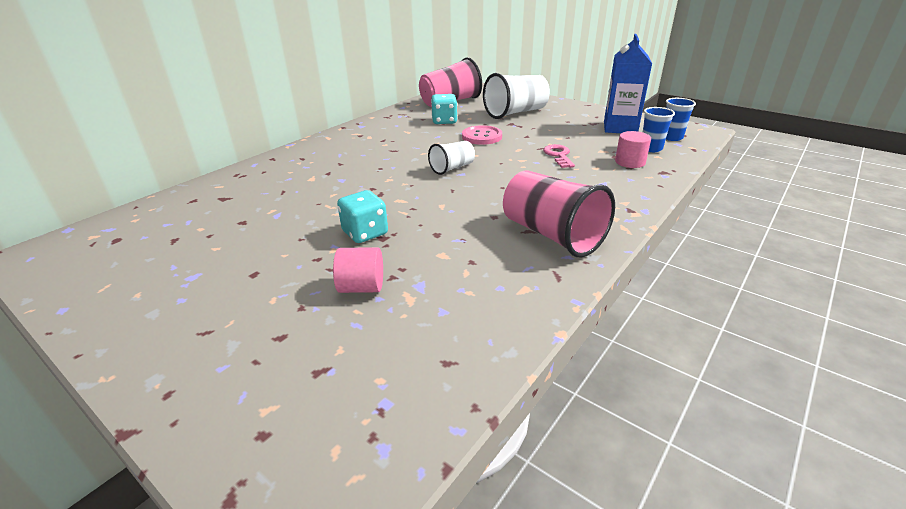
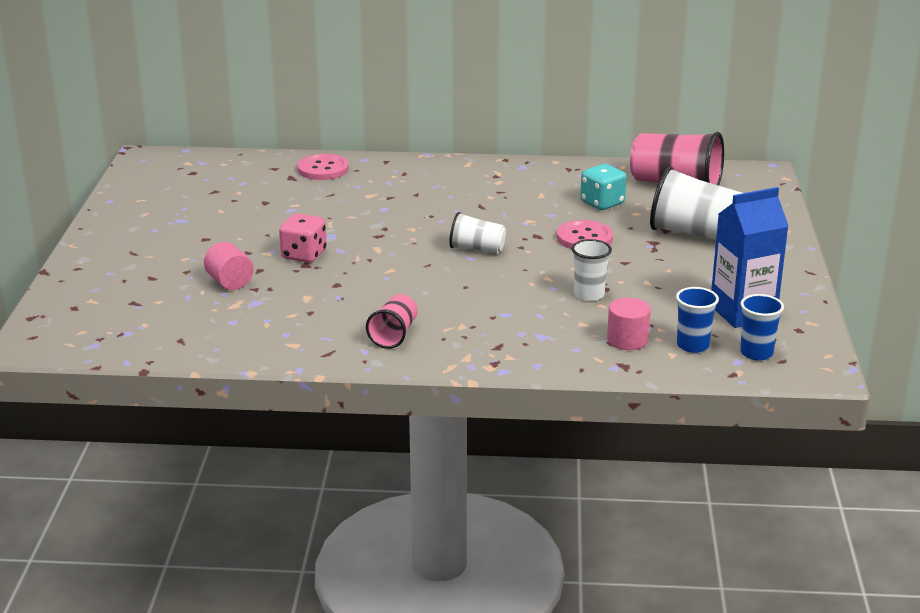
camera: 55 degrees right, 5 degrees down
turquoise dice [337,190,388,243] -> pink dice [279,213,327,263]
pink cup [503,170,615,258] -> pink cup [366,294,418,349], size x0.56
pink key [543,144,575,168] -> white cup [572,239,612,301]
none -> pink button [297,154,349,180]

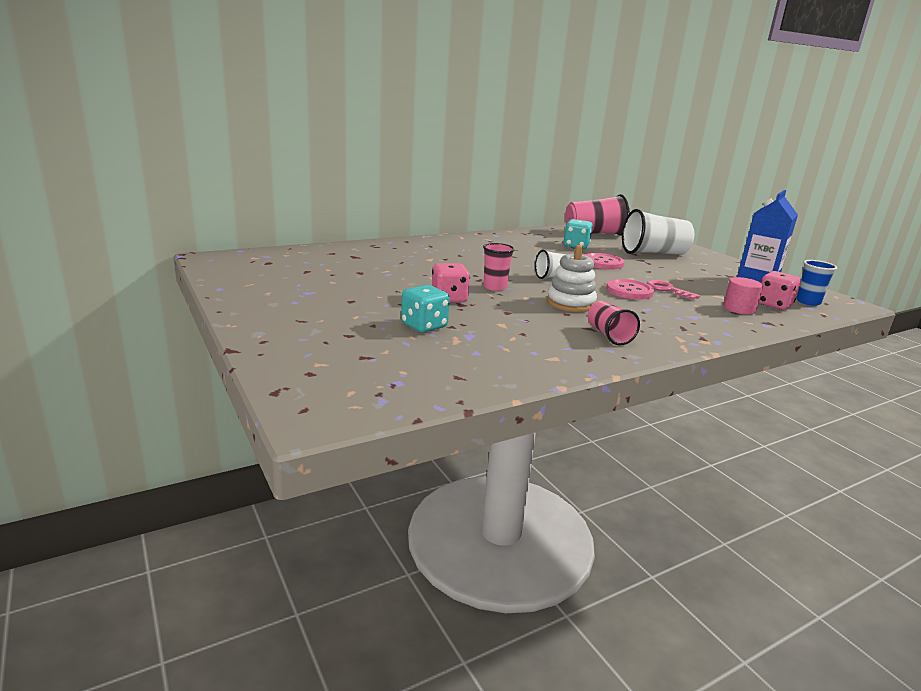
camera: 35 degrees left, 5 degrees down
pink cylinder [204,242,254,290] -> turquoise dice [401,285,450,332]
pink button [297,154,349,180] -> pink button moved to [606,279,654,300]
white cup [572,239,612,301] -> pink key [647,280,700,300]
blue cup [676,287,719,353] -> pink dice [759,271,801,310]
none -> pink cup [483,243,515,291]
none -> white stacking toy [547,245,597,312]

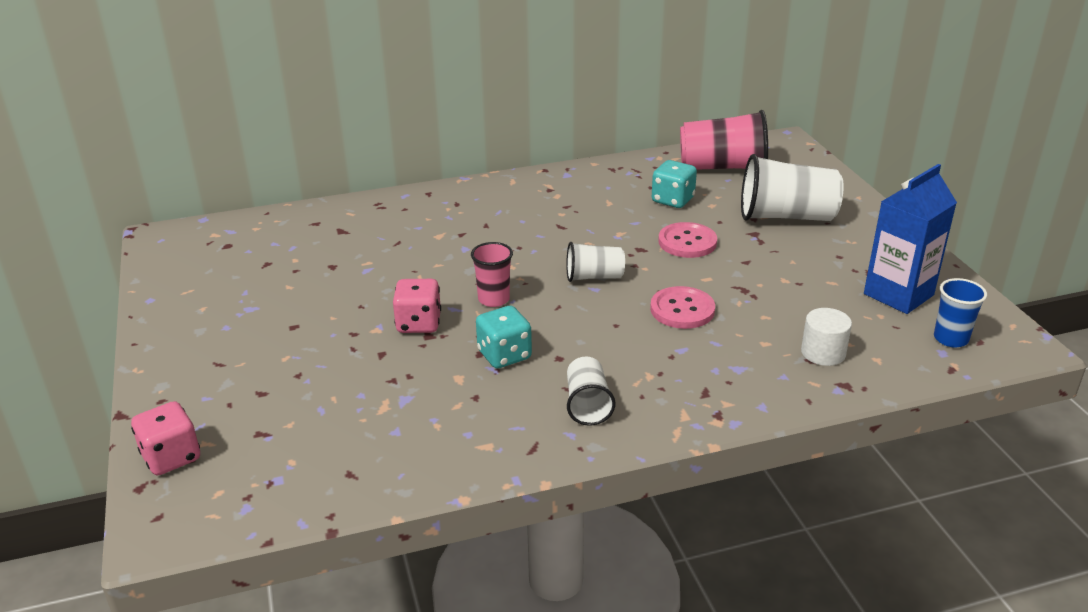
camera: 15 degrees right, 10 degrees up
turquoise dice [401,285,450,332] -> turquoise dice moved to [476,306,532,368]
white stacking toy [547,245,597,312] -> none
pink cup [587,301,640,345] -> white cup [567,357,615,426]
pink key [647,280,700,300] -> none
pink cylinder [723,277,763,314] -> white cylinder [801,308,852,366]
pink dice [759,271,801,310] -> pink dice moved to [131,401,200,475]

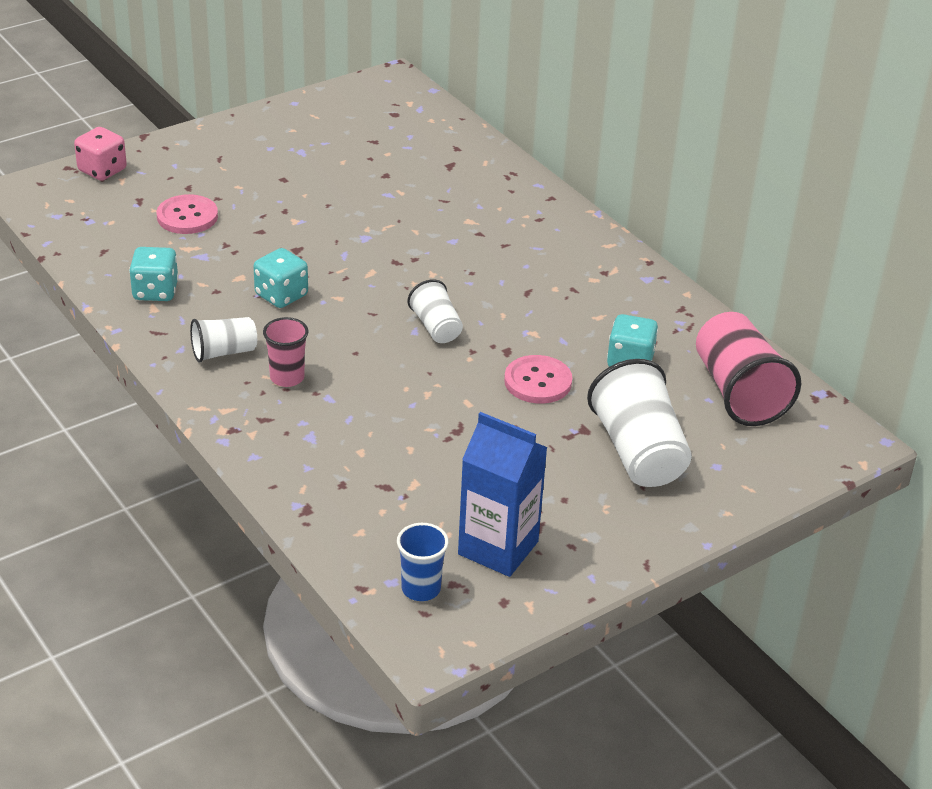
camera: 70 degrees right, 5 degrees up
pink dice [393,279,441,333] -> none
pink cup [471,242,513,307] -> pink cup moved to [263,317,308,387]
pink button [650,286,715,329] -> pink button moved to [157,194,218,234]
white cylinder [801,308,852,366] -> none
none -> turquoise dice [129,247,179,301]

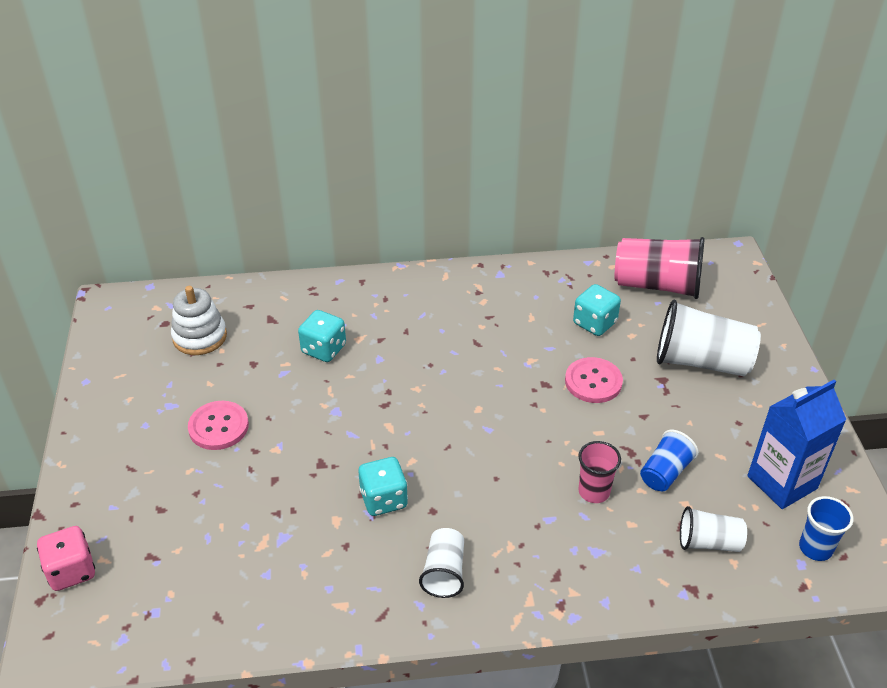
camera: 60 degrees left, 5 degrees up
turquoise dice [129,247,179,301] -> turquoise dice moved to [298,310,346,362]
pink button [157,194,218,234] -> pink button moved to [188,401,249,450]
pink cup [263,317,308,387] -> pink cup moved to [578,441,621,503]
white cup [407,279,463,343] -> white cup moved to [680,506,747,552]
none -> white stacking toy [171,286,227,355]
none -> blue cup [640,430,699,491]

